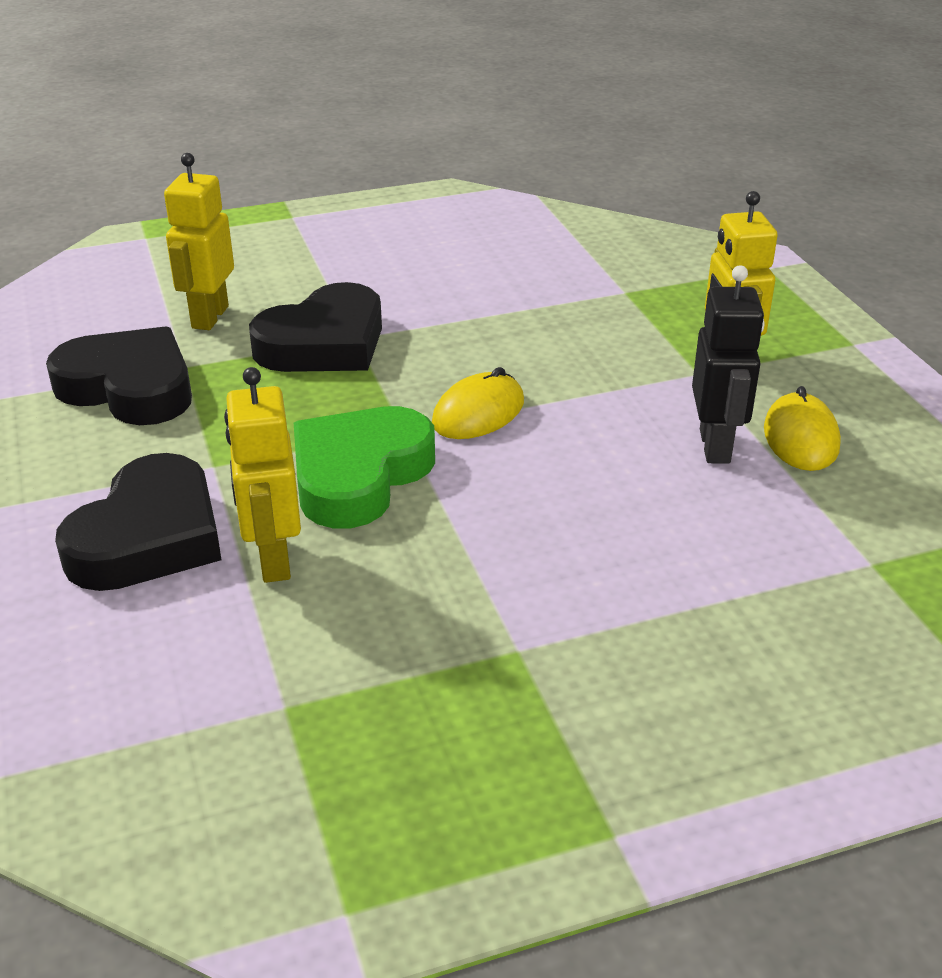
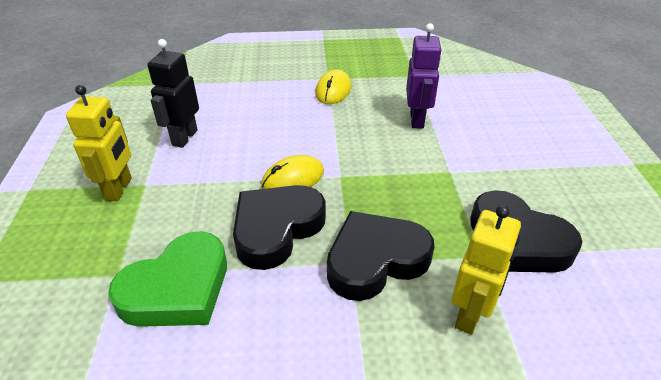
camera: 165 degrees left, 5 degrees up
black heart [55,453,222,591] -> black heart moved to [233,185,326,270]
yellow robot [224,367,301,583] -> purple robot [406,23,442,129]
green heart [294,406,435,528] -> green heart moved to [108,231,227,327]
yellow mouse [764,386,841,471] -> yellow mouse moved to [315,69,351,104]

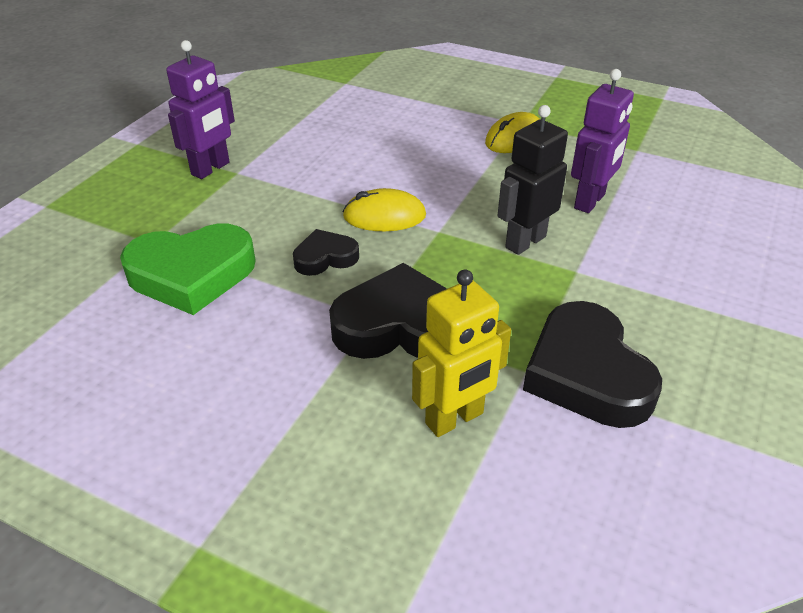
camera: 30 degrees right, 0 degrees up
yellow robot [66,85,132,201] -> purple robot [166,40,235,179]
black robot [147,39,199,148] -> black robot moved to [497,105,568,255]
black heart [233,185,326,270] -> black heart [293,229,359,276], size x0.53

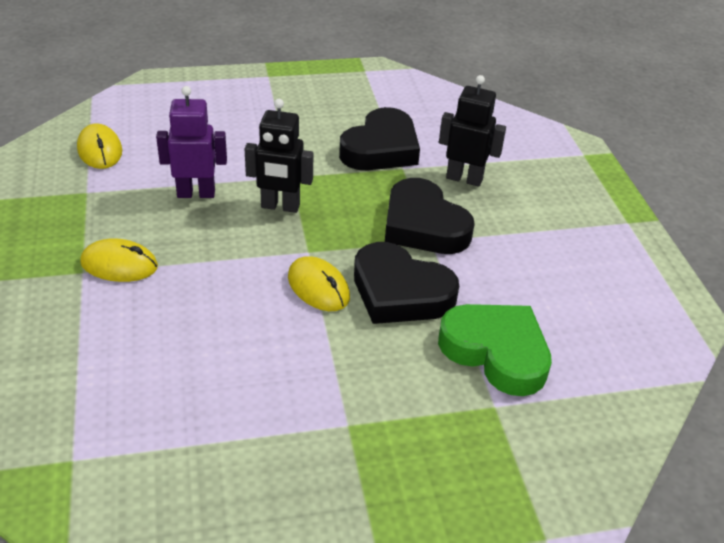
camera: 130 degrees left, 0 degrees up
purple robot [166,40,235,179] -> none
black heart [293,229,359,276] -> black heart [354,242,459,324], size x1.87
yellow robot [412,269,511,437] -> black robot [439,75,506,187]
none -> yellow mouse [77,123,122,169]

